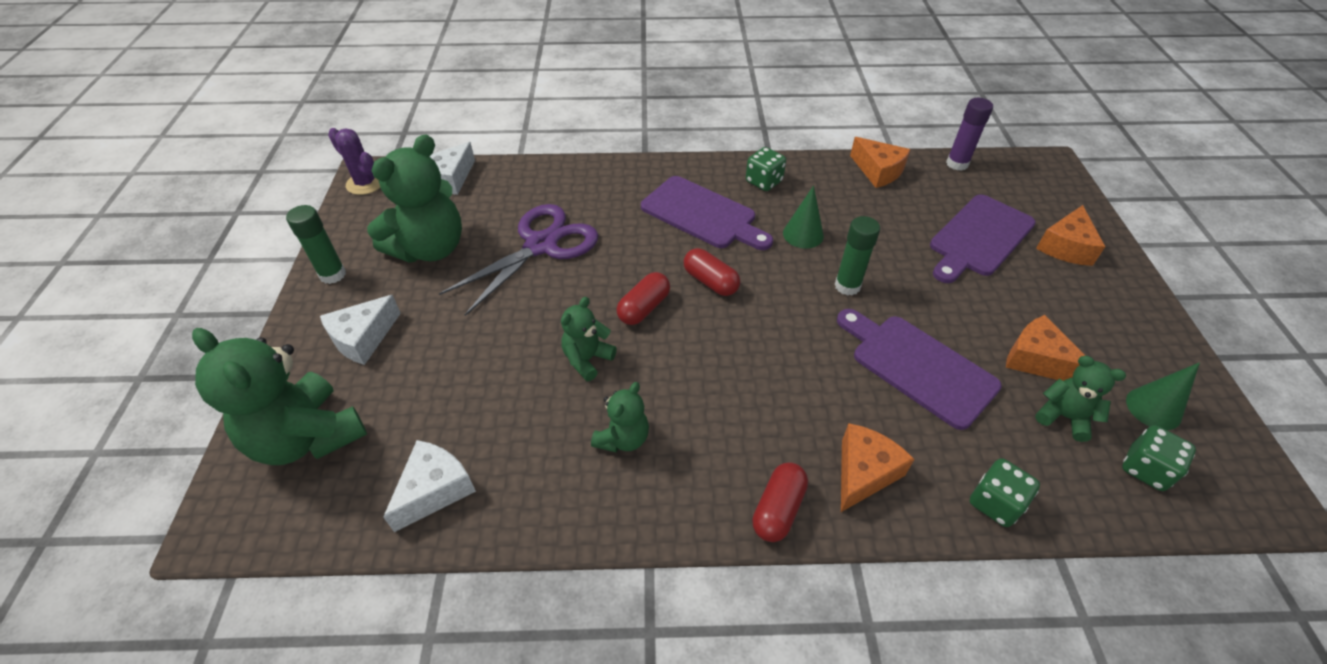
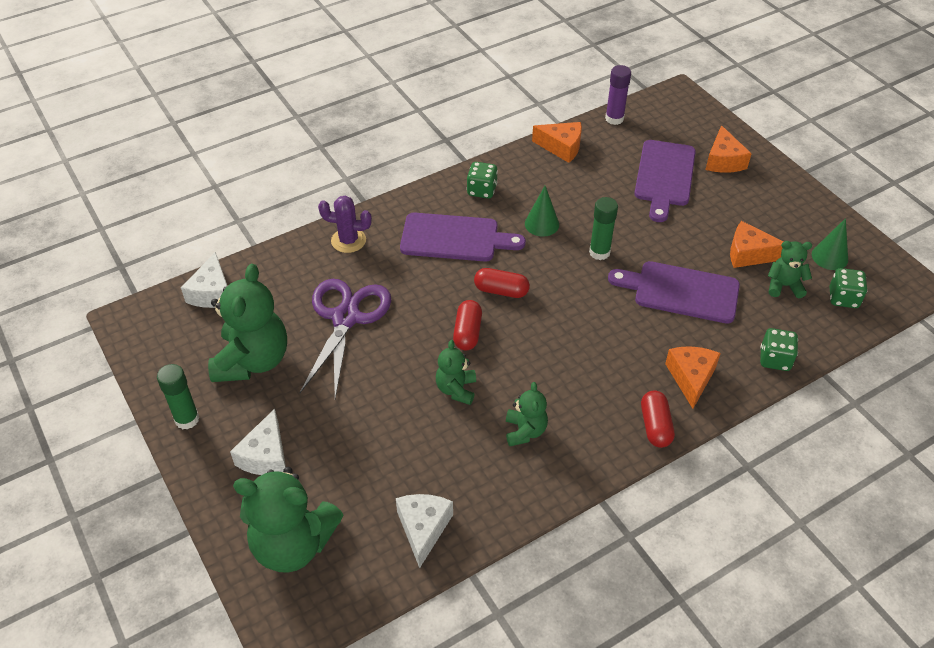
camera: 30 degrees left, 0 degrees up
purple cactus [328,128,380,195] -> purple cactus moved to [318,196,372,253]

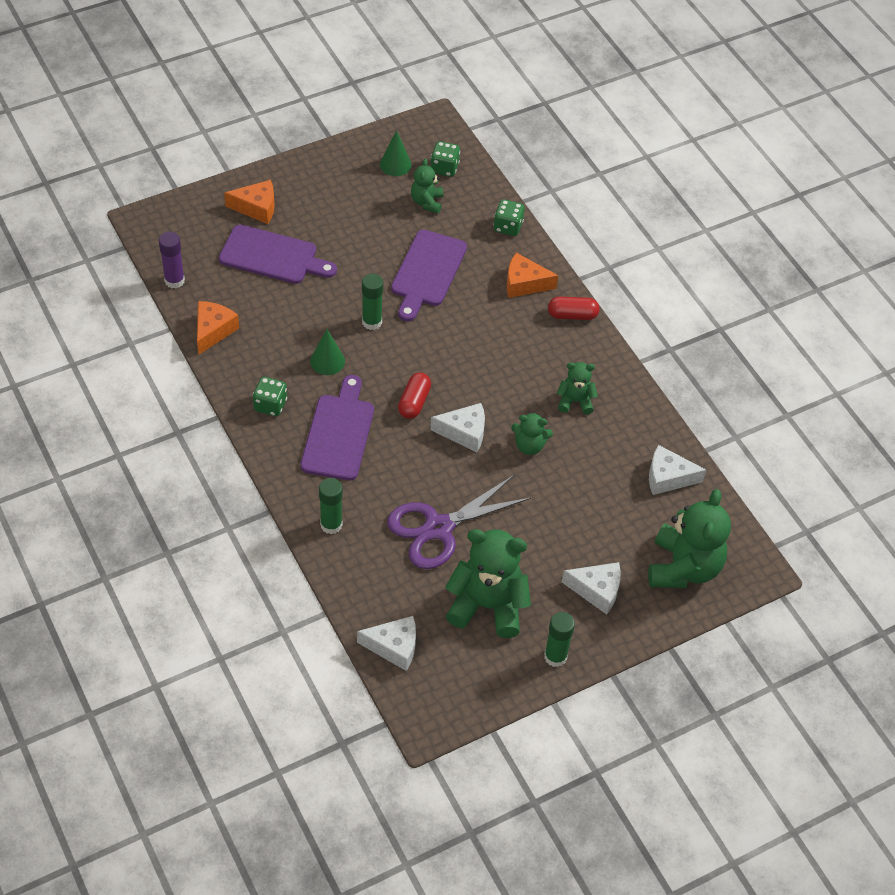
camera: 90 degrees left, 5 degrees up
purple scissors [300,279,391,398] -> purple scissors turned 45 degrees counterclockwise [387,474,532,569]
purple cactus [318,196,372,253] -> green glue stick [319,478,343,534]
red capsule [453,300,482,351] -> white cheese [430,403,485,452]
orange cheese [730,221,784,268] -> none

